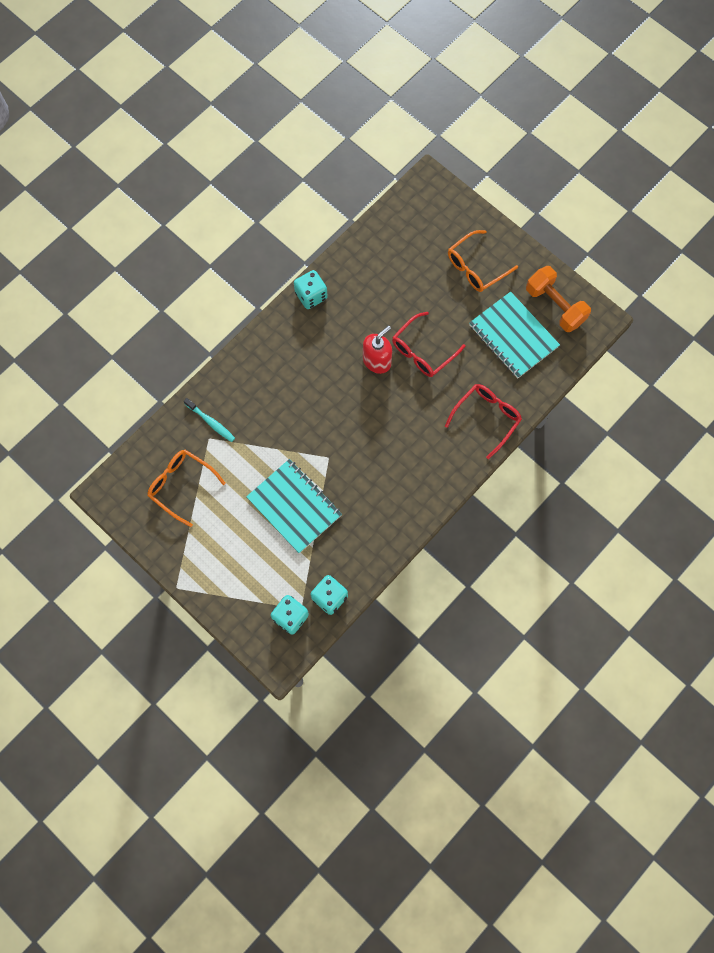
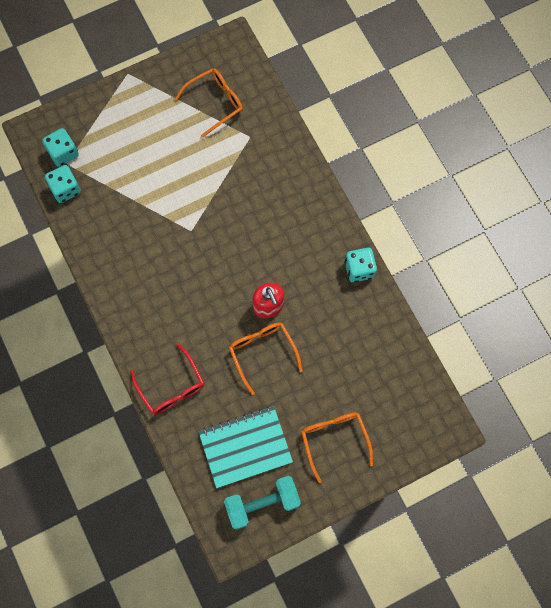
camera: 110 degrees right, 0 degrees up
turquoise toothbrush [184,398,235,442] -> none
turquoise notebook [246,459,342,553] -> none
red glasses [392,312,465,377] -> orange glasses [229,322,303,395]
orange dumbbell [526,266,591,332] -> turquoise dumbbell [224,476,301,530]

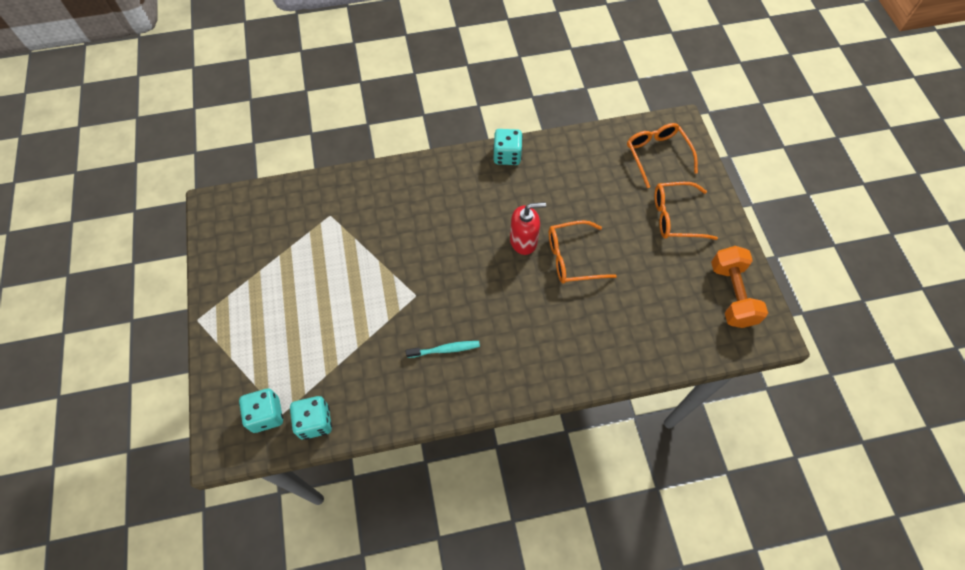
camera: 75 degrees left, 10 degrees down
red glasses [130,344,204,415] -> none
orange glasses [175,68,243,138] -> orange glasses moved to [627,123,698,188]
turquoise notebook [199,406,293,488] -> none
turquoise dumbbell [224,476,301,530] -> orange dumbbell [711,246,768,328]
none -> turquoise toothbrush [405,341,480,358]

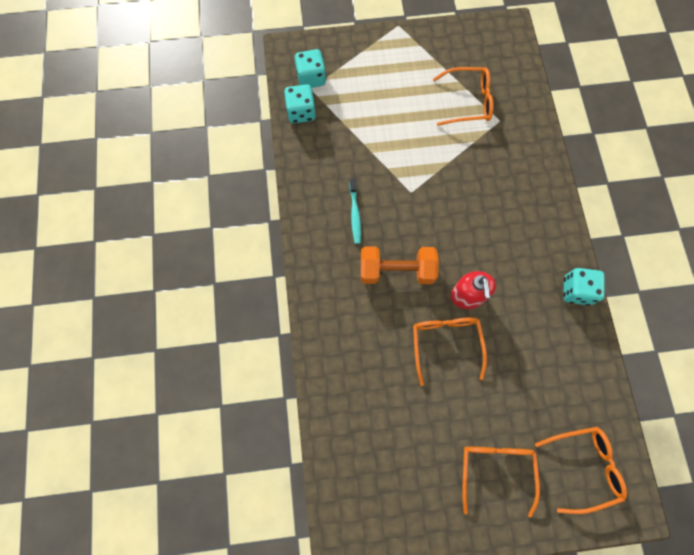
camera: 95 degrees right, 10 degrees up
orange dumbbell [711,246,768,328] -> orange dumbbell moved to [361,246,439,284]
none -> orange glasses [433,67,493,126]

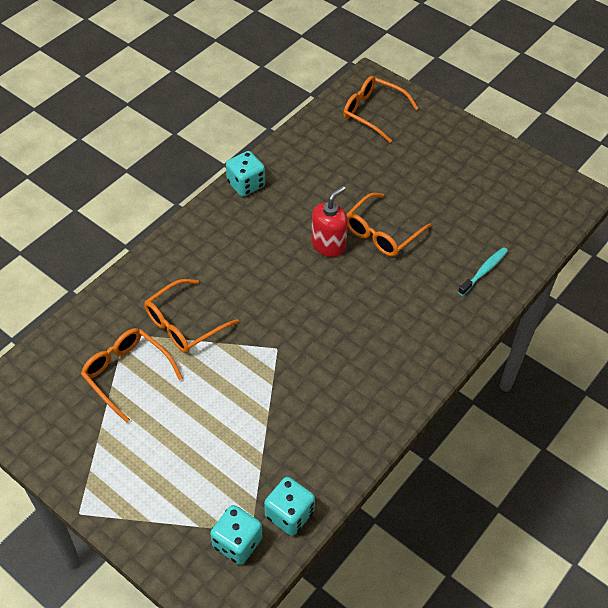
camera: 135 degrees left, 20 degrees down
turquoise toothbrush [349,178,361,244] -> turquoise toothbrush moved to [458,247,508,296]
orange dumbbell [361,246,439,284] -> none
orange glasses [462,447,540,518] -> orange glasses moved to [144,279,239,353]

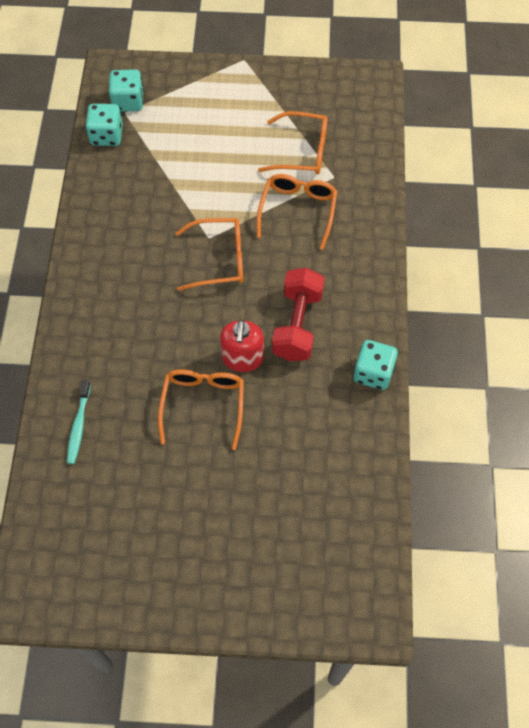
camera: 145 degrees right, 10 degrees up
orange glasses [343,76,419,143] -> orange glasses moved to [176,218,243,291]
none -> red dumbbell [272,268,324,361]

